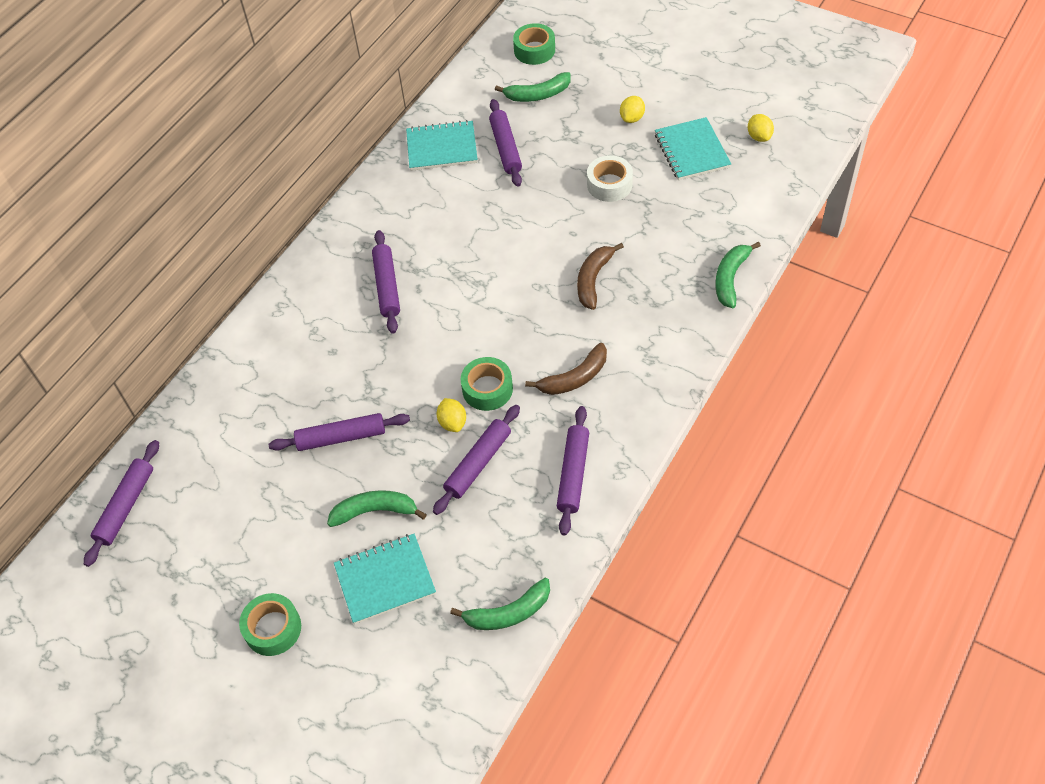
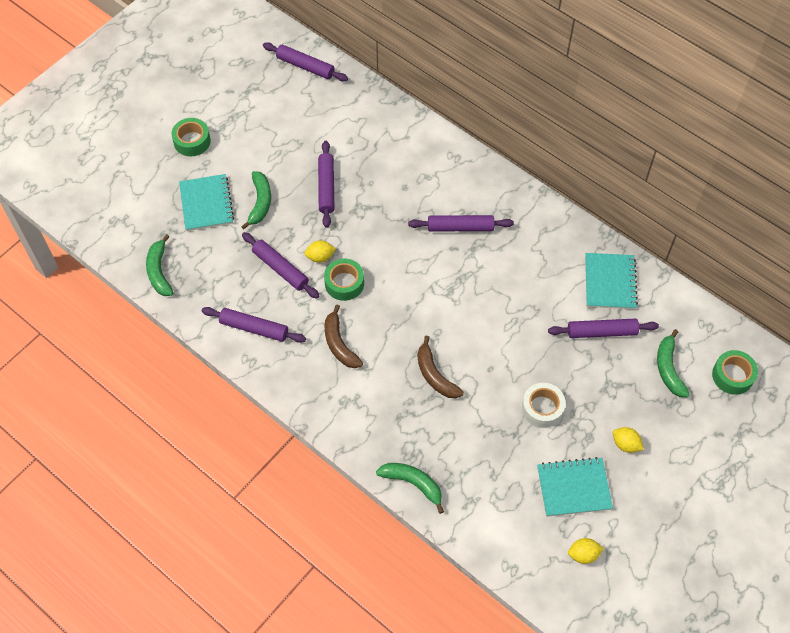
camera: 95 degrees right, 5 degrees up
brown banana [577,243,624,310] -> brown banana turned 150 degrees counterclockwise [418,336,464,398]

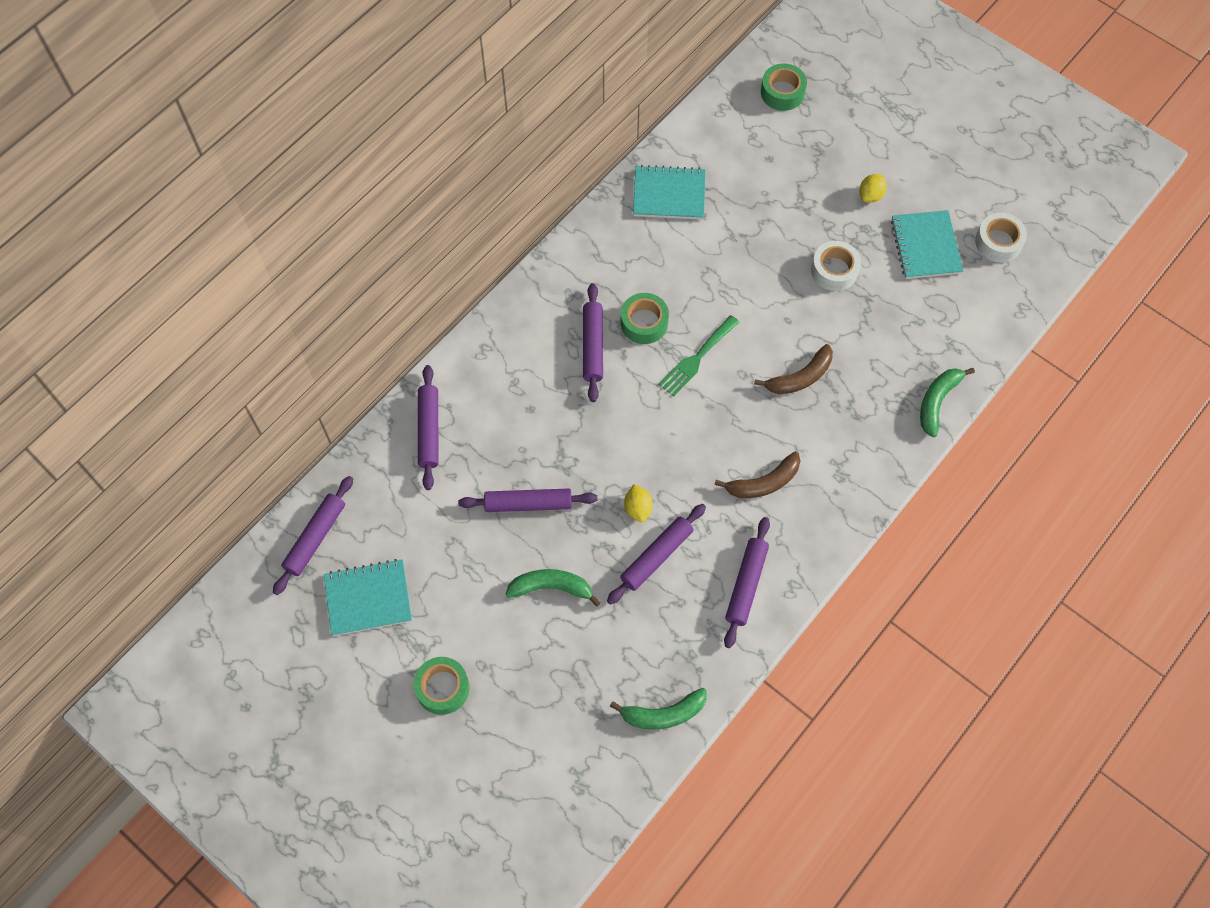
camera: 90 degrees left, 5 degrees up
turquoise notebook [179,174,234,231] -> turquoise notebook moved to [324,559,412,636]
green tape [324,259,364,301] -> green tape moved to [621,293,669,344]
purple rolling pin [548,318,659,338] -> purple rolling pin moved to [418,365,439,490]
yellow lemon [568,538,604,564] -> white tape [975,213,1027,263]
green banana [657,329,690,397] -> none
none -> green fork [659,315,739,397]

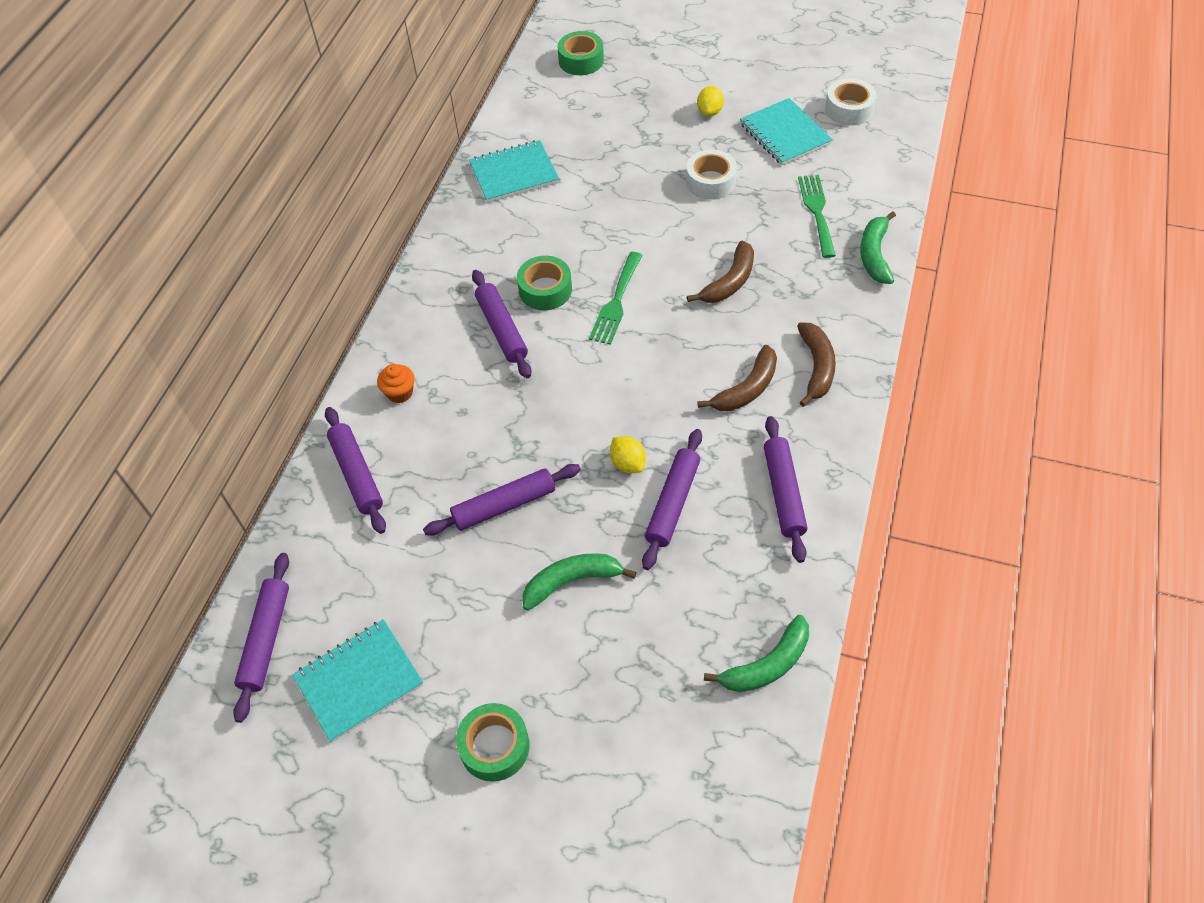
camera: 20 degrees left, 10 degrees down
none -> orange cupcake [377,364,415,403]
none -> brown banana [797,322,836,407]
none -> green fork [798,175,836,258]

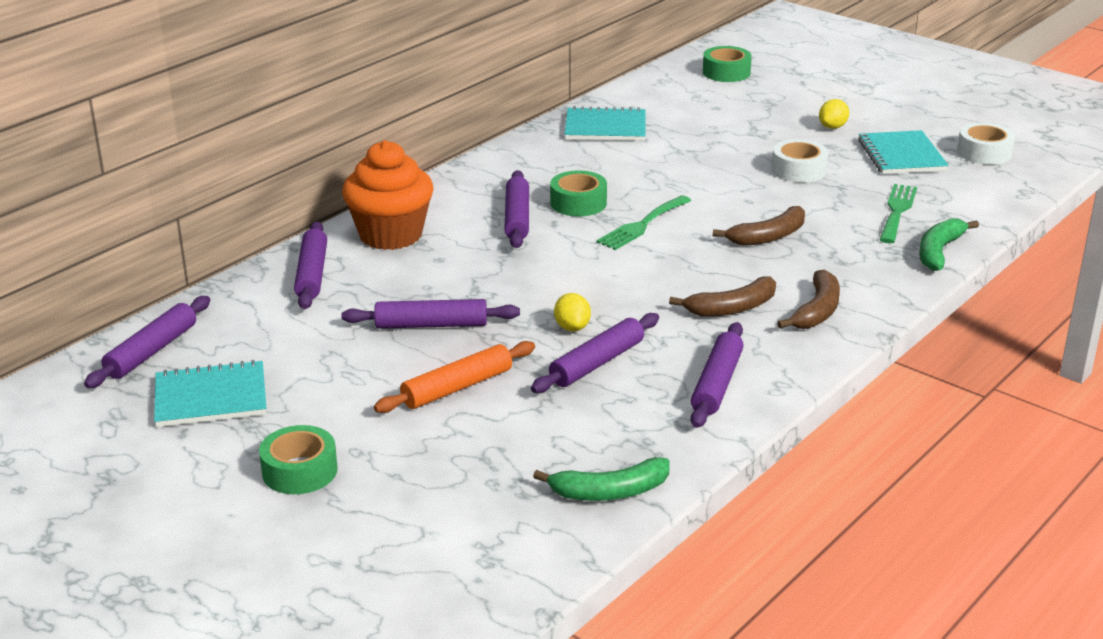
camera: 20 degrees right, 25 degrees down
orange cupcake [377,364,415,403] -> orange cupcake [342,140,434,250], size x2.34
green banana [522,553,636,611] -> orange rolling pin [374,341,535,413]

